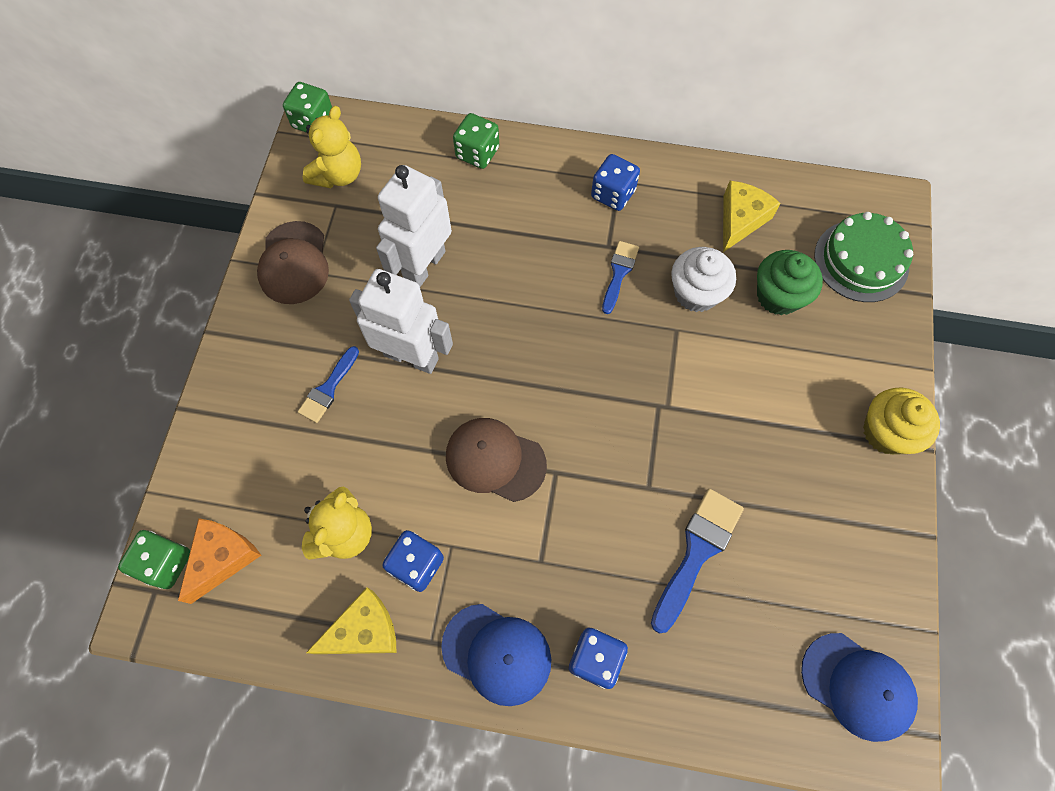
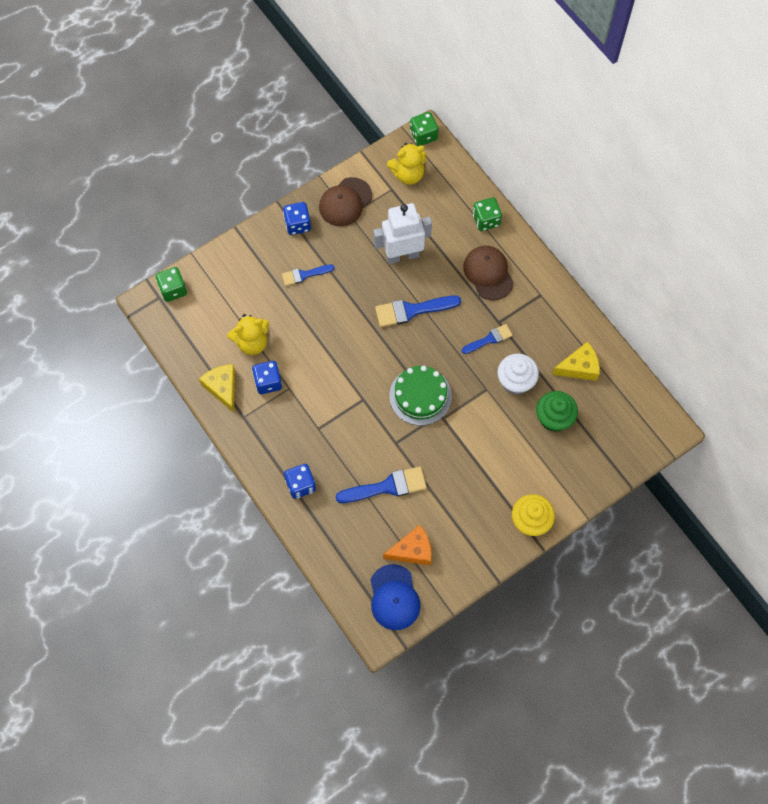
camera: 45 degrees right, 0 degrees up
orange cheese [178,518,261,604] -> orange cheese moved to [383,525,431,565]
yellow cheese [306,587,397,654] -> yellow cheese turned 135 degrees counterclockwise [199,364,235,413]
white robot [349,269,453,374] -> none
blue cap [441,604,551,706] -> none
brown cap [446,418,547,502] -> brown cap moved to [463,246,514,300]
blue dice [591,154,640,211] -> blue dice moved to [283,202,311,235]
green cake [814,212,913,302] -> green cake moved to [389,366,452,426]
none -> blue brush [375,296,461,327]

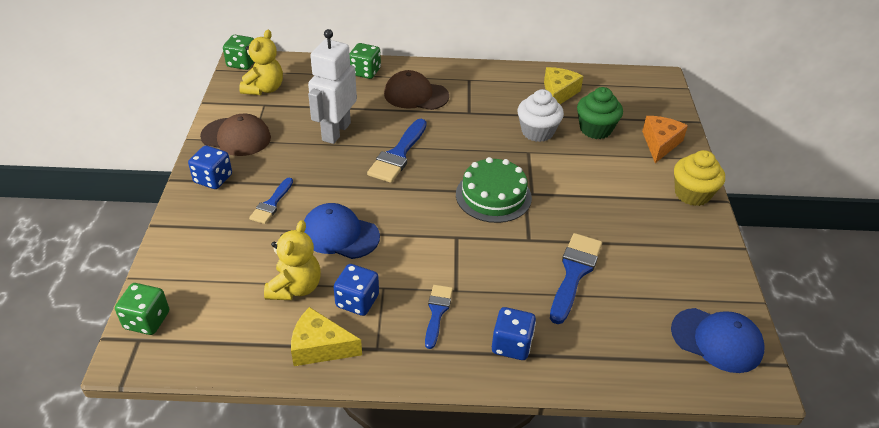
camera: 55 degrees left, 25 degrees down
brown cap [319,177,372,226] -> brown cap turned 60 degrees counterclockwise [200,114,271,156]
orange cheese [383,525,431,565] -> orange cheese moved to [642,116,688,163]
blue brush [462,324,513,354] -> blue brush moved to [425,285,453,349]
none -> blue cap [304,203,380,259]

